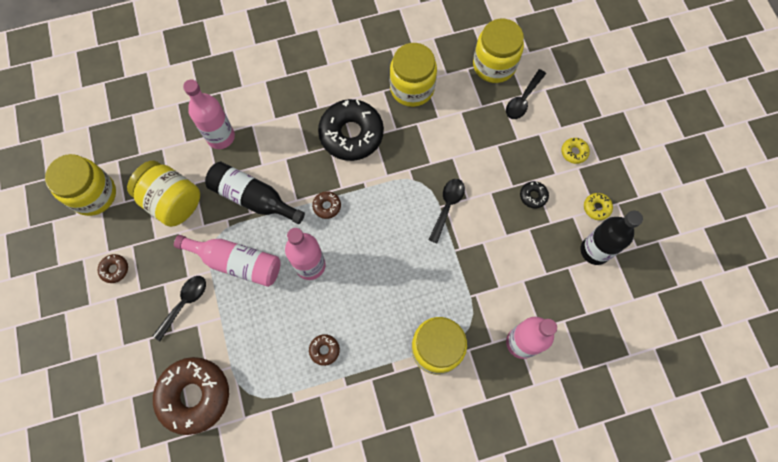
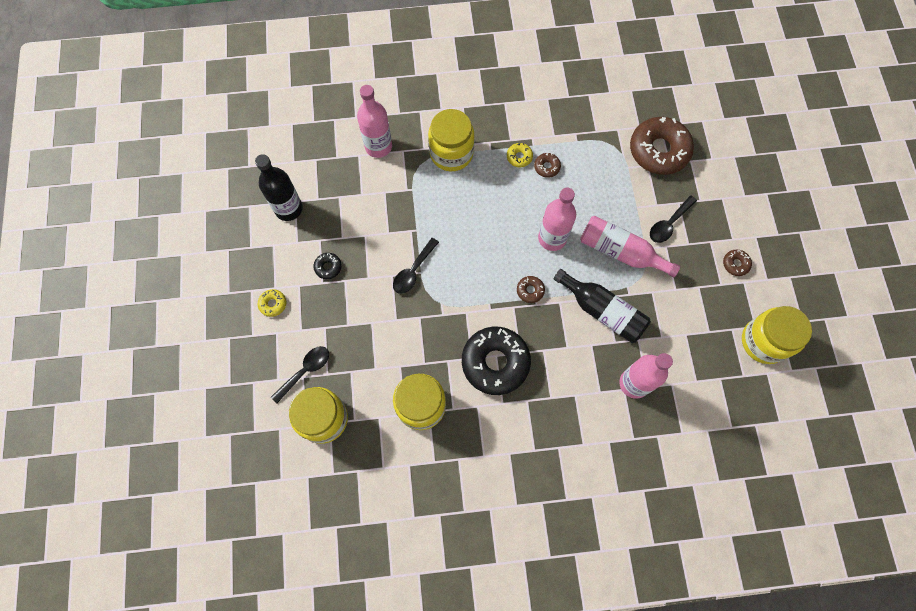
camera: 170 degrees left, 0 degrees up
yellow jar [127,161,200,227] -> none
yellow donut [584,193,613,220] -> yellow donut moved to [507,143,533,167]

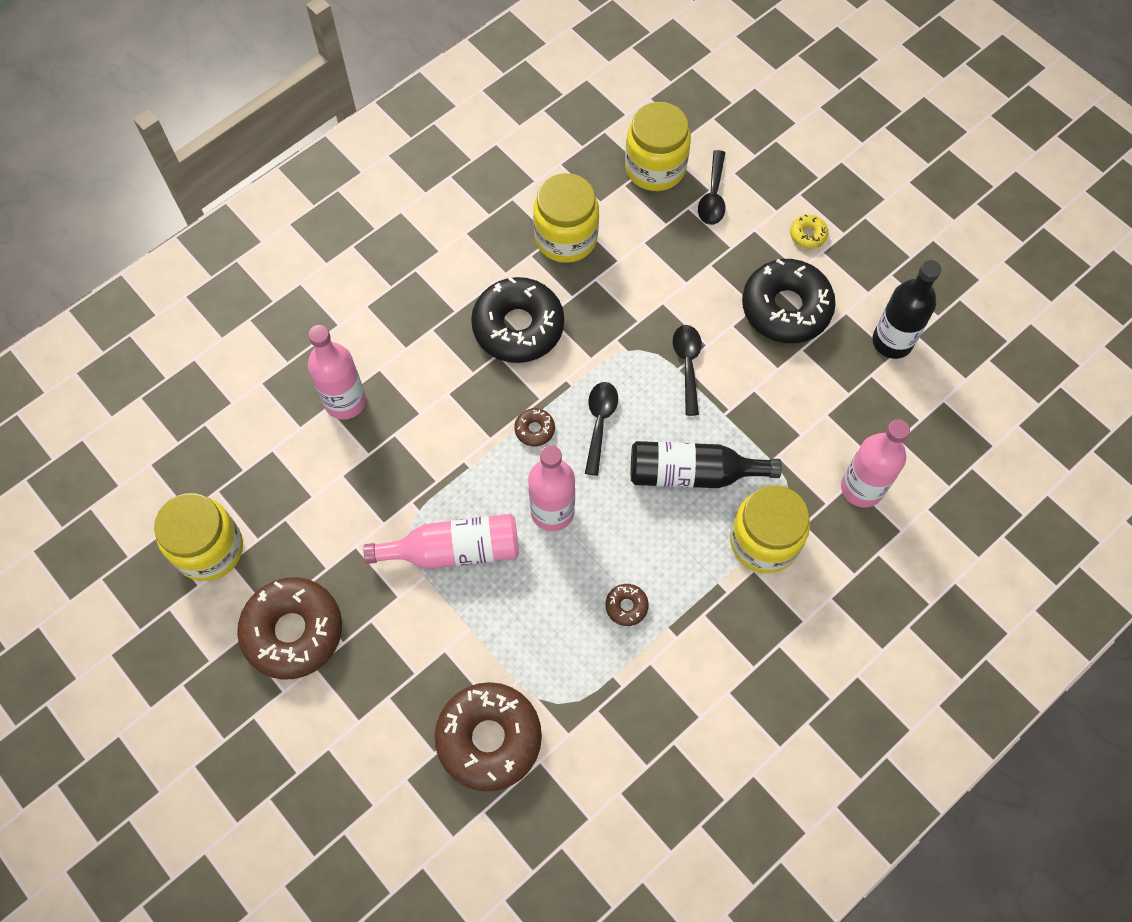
camera: 145 degrees right, 5 degrees down
black donut [313,253,342,279] -> black donut [742,259,836,343], size x2.36
yellow donut [507,143,533,167] -> none
black bottle [553,269,651,343] -> black bottle moved to [631,441,782,488]
black spoon [650,195,697,243] -> black spoon moved to [585,382,618,476]
brown donut [723,250,752,276] -> brown donut [237,577,342,680], size x2.36

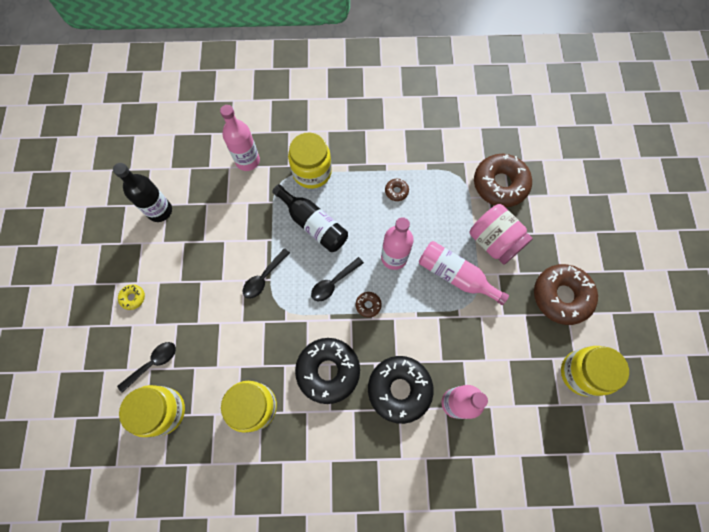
camera: 140 degrees left, 5 degrees up
black donut [742,259,836,343] -> black donut moved to [368,356,434,424]
none -> pink jar [470,204,533,265]

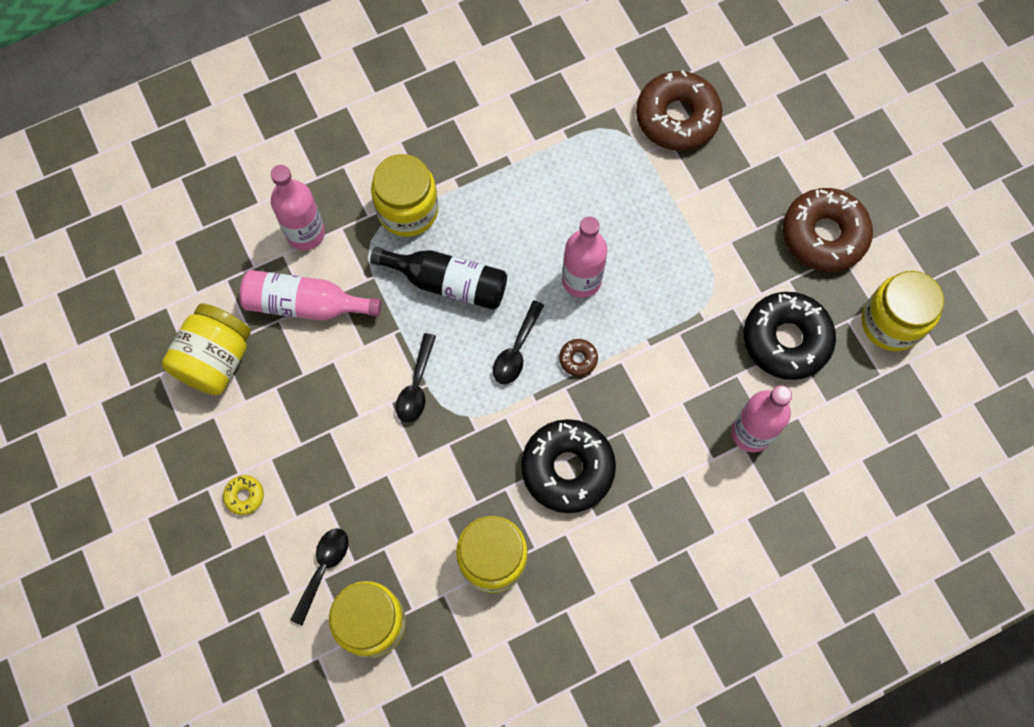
camera: 25 degrees left, 0 degrees up
black bottle [113,163,172,222] -> yellow jar [162,304,251,395]
black donut [368,356,434,424] -> black donut moved to [744,292,836,380]
brown donut [385,179,409,201] -> none
pink bottle [419,241,509,305] -> pink bottle moved to [240,270,381,321]
pink jar [470,204,533,265] -> none

